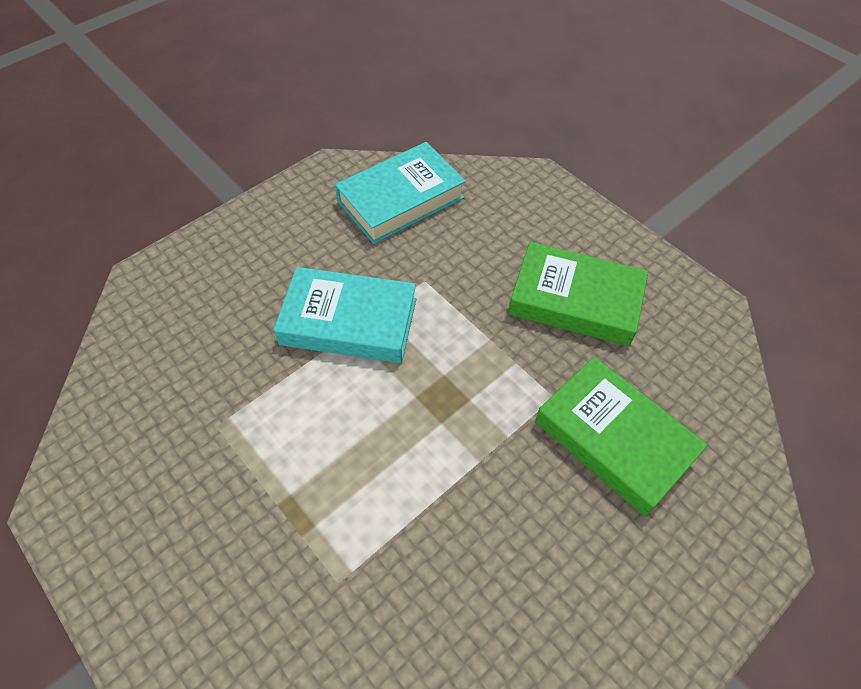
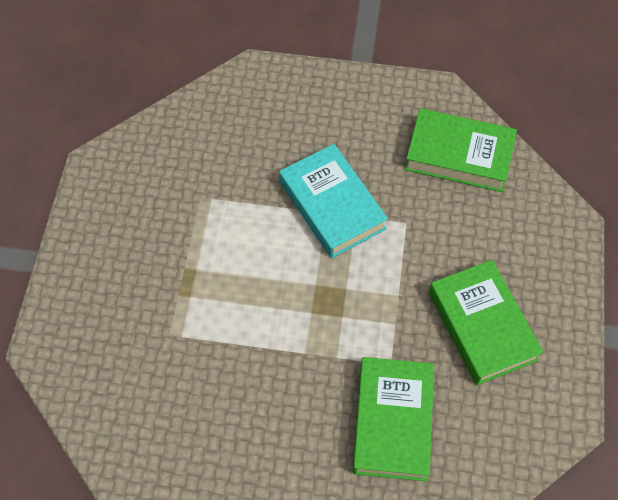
camera: 50 degrees right, 5 degrees up
turquoise book [335,142,466,244] -> green book [405,108,517,192]

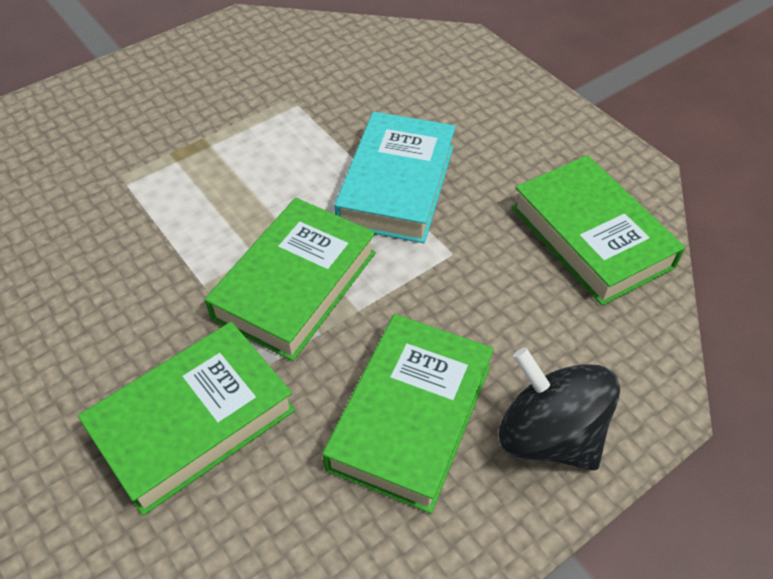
camera: 45 degrees right, 10 degrees down
none -> green book [205,198,376,361]
none -> black spinning top [499,348,620,470]

